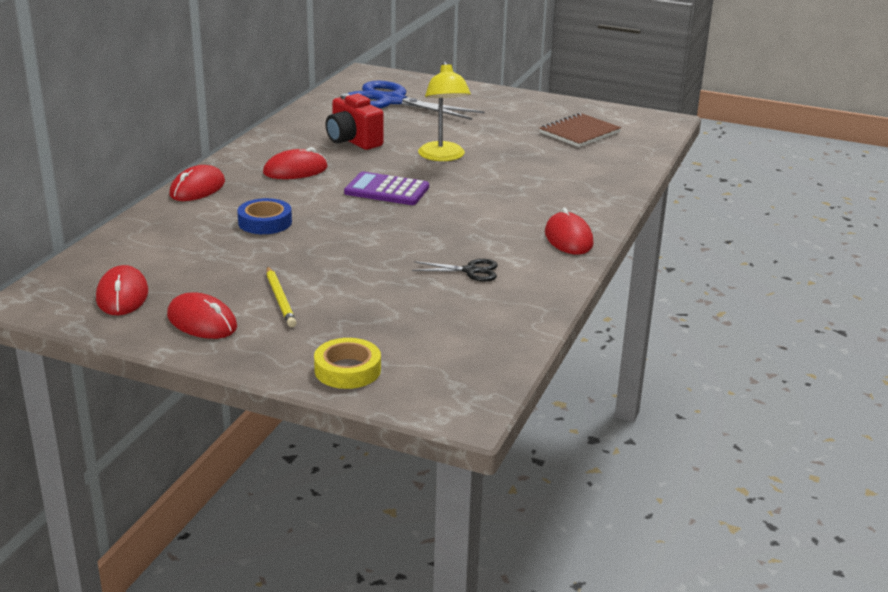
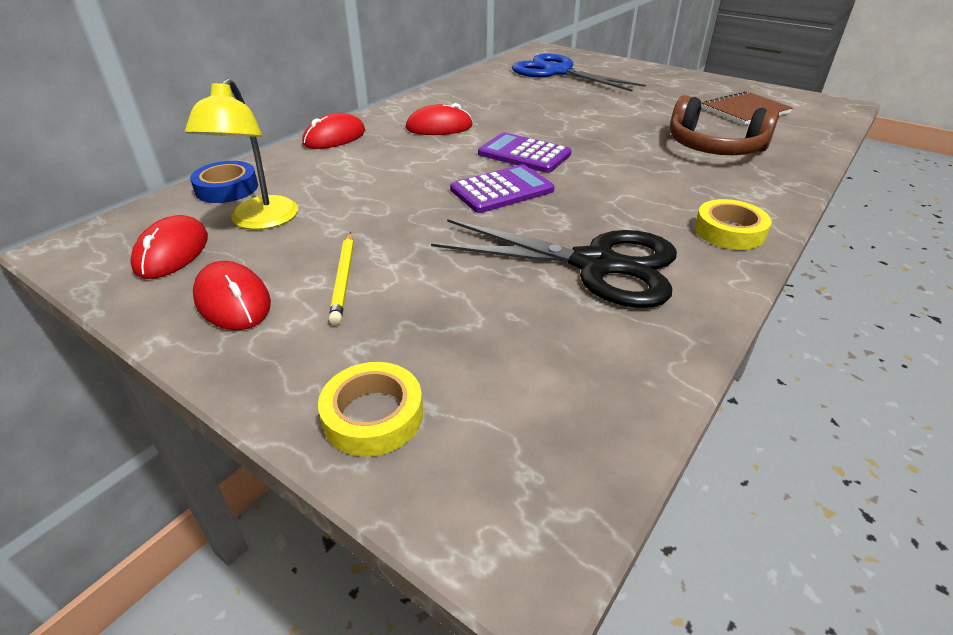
camera: 15 degrees right, 10 degrees up
blue tape [237,198,292,234] -> blue tape moved to [190,161,258,203]
red camera [326,93,383,150] -> none
black scissors [412,259,498,282] -> black scissors [431,219,677,308], size x2.24
yellow lamp [418,61,471,161] -> yellow lamp moved to [185,78,298,230]
red mouse [545,207,594,255] -> yellow tape [694,199,771,250]
none -> purple calculator [450,164,555,213]
none -> brown headphones [670,95,779,155]

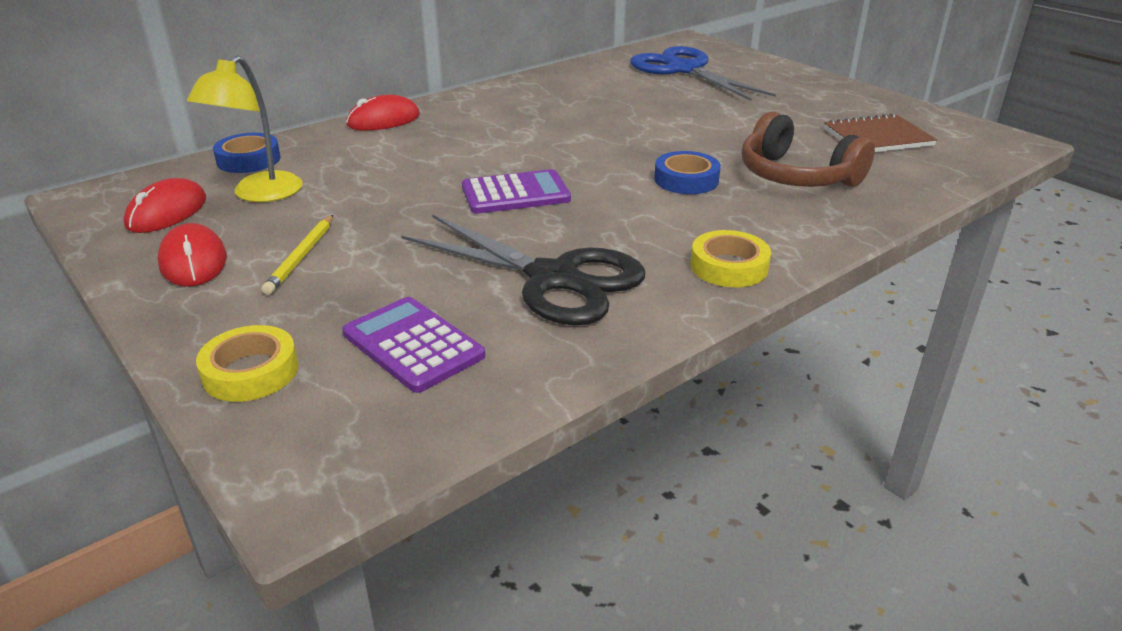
camera: 15 degrees right, 5 degrees down
red mouse [406,103,473,135] -> none
purple calculator [478,132,572,173] -> purple calculator moved to [342,297,485,393]
none -> blue tape [654,151,721,194]

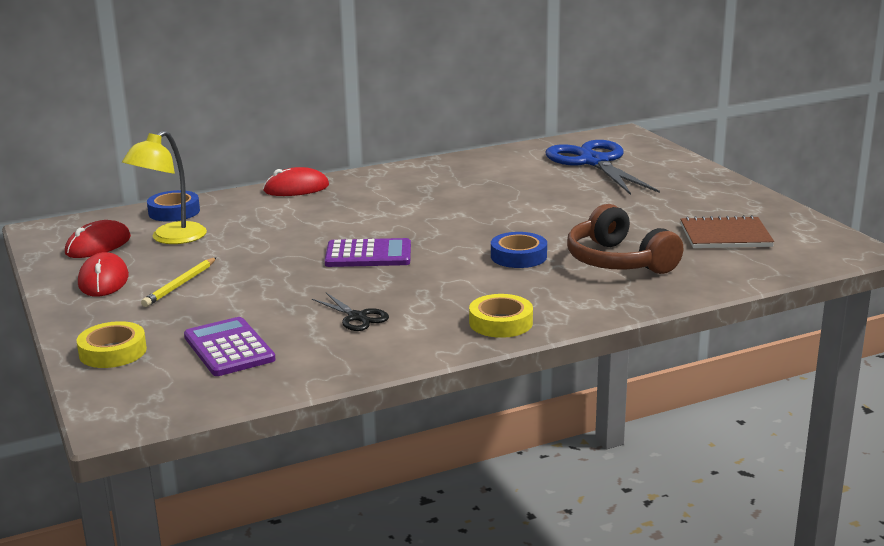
camera: 15 degrees right, 10 degrees down
black scissors [401,215,646,325] -> black scissors [312,293,389,331], size x0.45

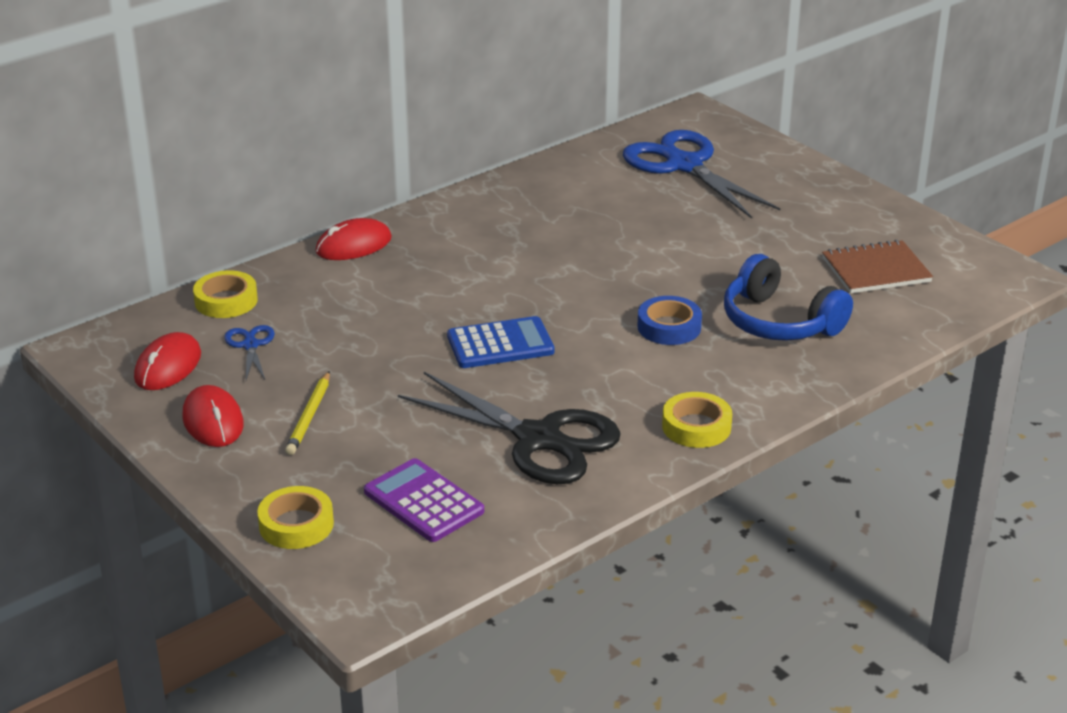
camera: 15 degrees left, 10 degrees up
yellow lamp [122,131,207,244] -> blue scissors [224,325,275,380]
blue tape [147,190,200,222] -> yellow tape [193,270,258,318]
black scissors [312,293,389,331] -> black scissors [398,372,621,484], size x2.24
purple calculator [325,238,411,267] -> blue calculator [447,316,555,368]
brown headphones [567,204,683,274] -> blue headphones [724,254,853,341]

